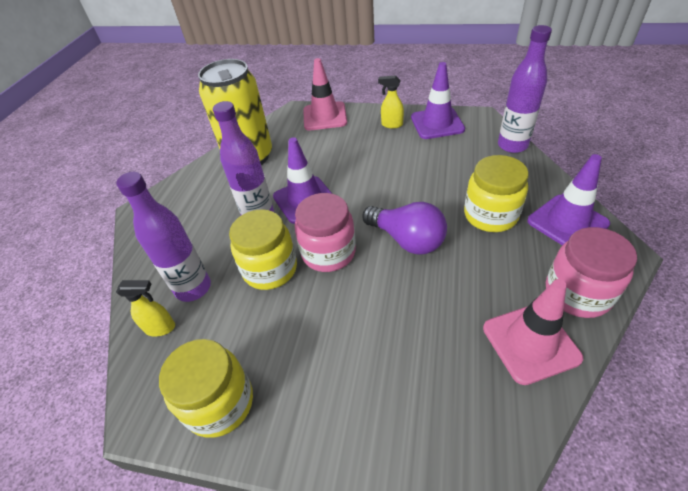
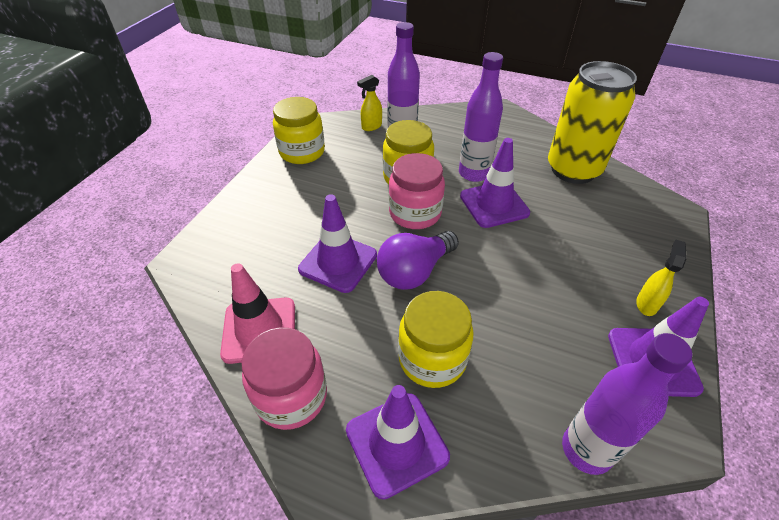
camera: 95 degrees right, 0 degrees up
yellow spray bottle [116,280,175,336] -> yellow spray bottle turned 45 degrees clockwise [357,75,382,131]
pink traffic cone [303,58,347,131] -> none
none -> purple traffic cone [298,194,377,293]

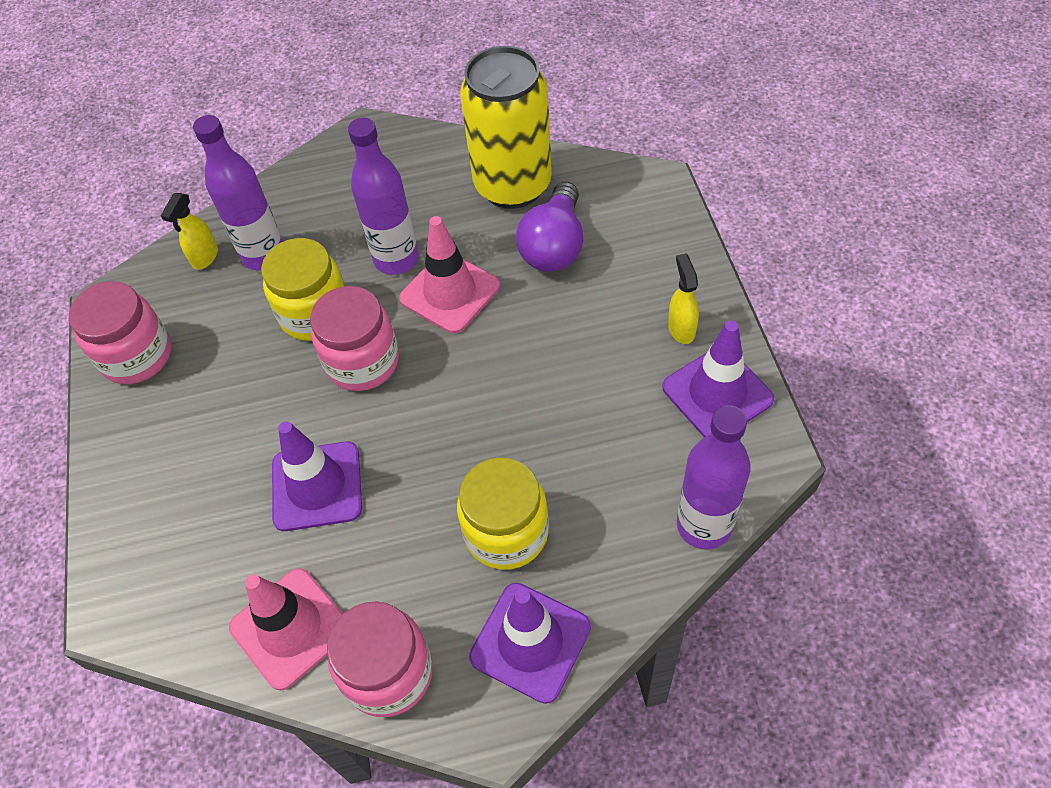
camera: 30 degrees left, 10 degrees up
yellow jar [273,97,325,164] -> pink jar [69,281,171,384]
purple light bulb [377,231,459,290] -> purple light bulb moved to [516,182,583,272]
purple traffic cone [460,138,530,228] -> pink traffic cone [399,216,500,334]

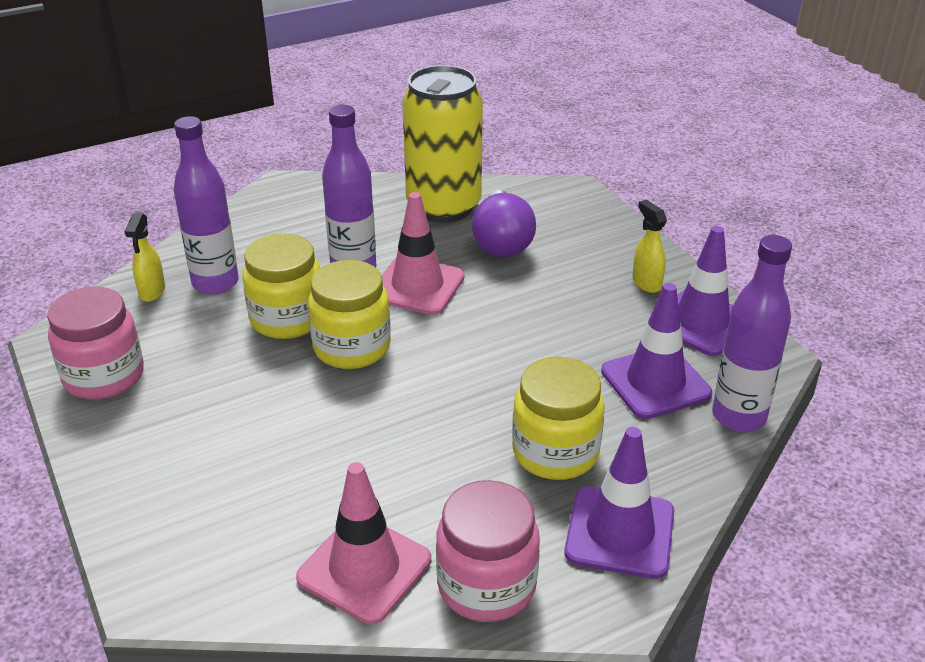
camera: 20 degrees left, 20 degrees down
purple traffic cone [272,421,362,531] -> purple traffic cone moved to [601,283,712,419]
pink jar [310,286,399,391] -> yellow jar [308,260,391,369]

